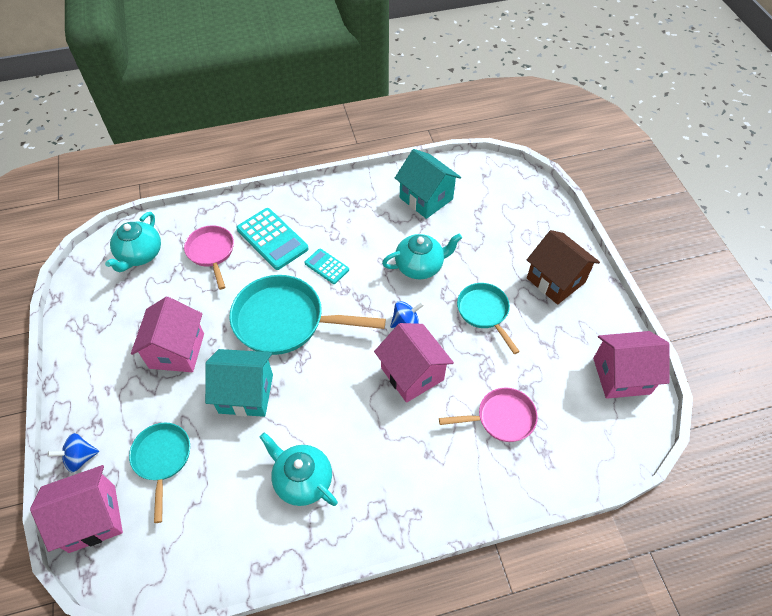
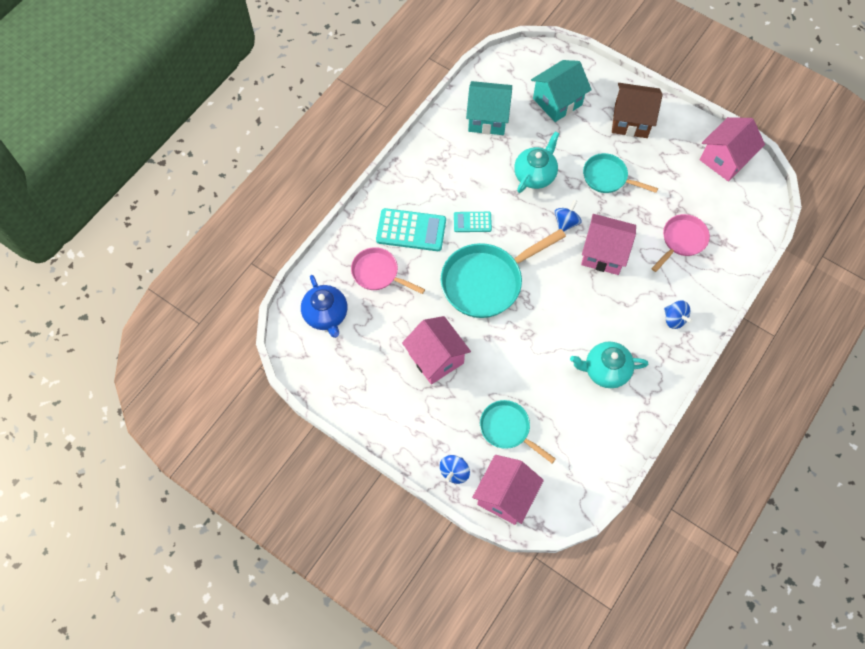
camera: 40 degrees left, 10 degrees up
turquoise teapot [105,212,161,272] -> blue teapot [301,275,348,338]
turquoise house [205,349,273,417] -> turquoise house moved to [531,60,592,122]
none -> blue spinning top [664,300,693,329]

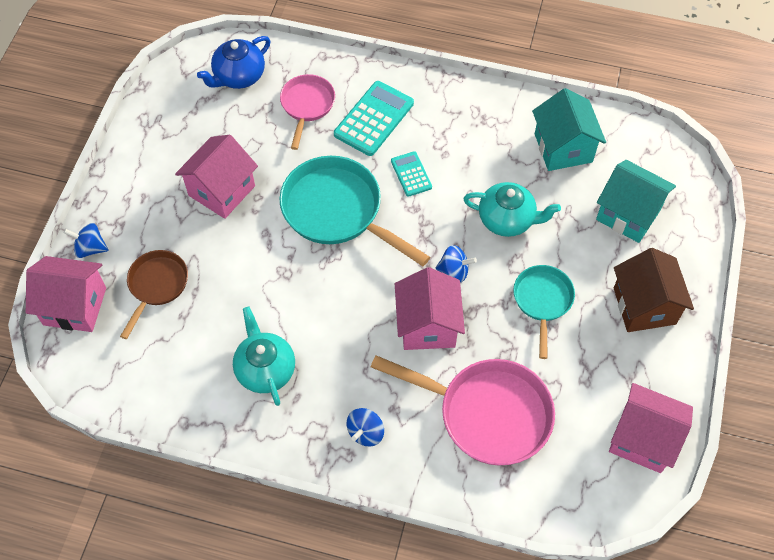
camera: 70 degrees right, 5 degrees down
turquoise calculator [376,208,446,251] -> turquoise calculator turned 135 degrees counterclockwise [334,81,414,156]
turquoise pan [480,400,556,463] -> brown pan [120,250,188,339]
pink pan [651,214,710,272] -> pink pan [371,355,555,465], size x1.72

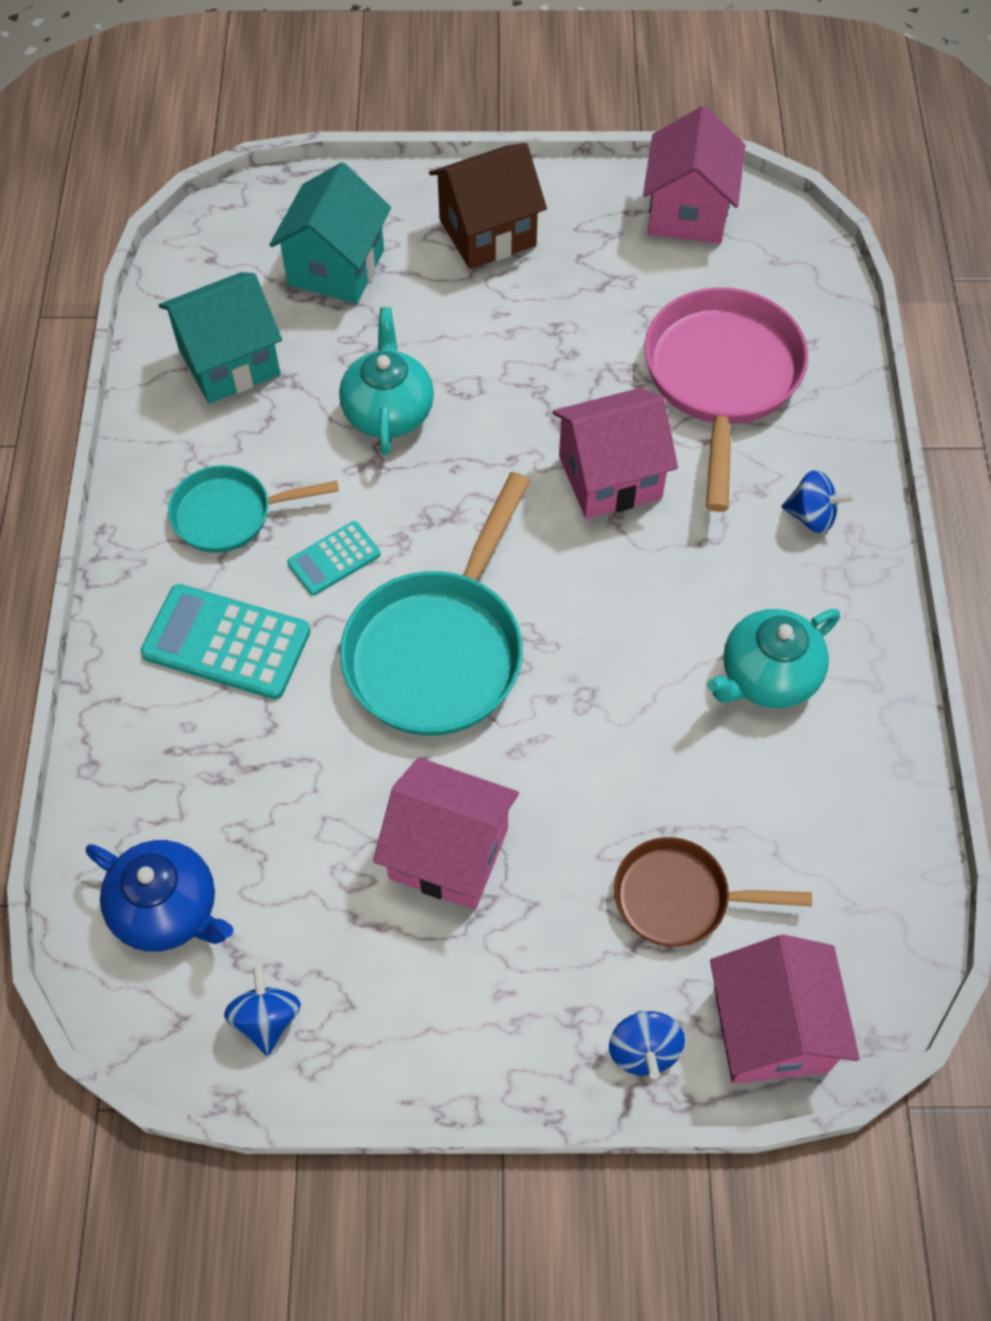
camera: 105 degrees left, 0 degrees up
pink pan [280,74,335,150] -> none
blue spinning top [435,245,477,283] -> blue spinning top moved to [224,964,301,1056]
turquoise pan [513,265,575,359] -> turquoise pan moved to [168,465,339,553]

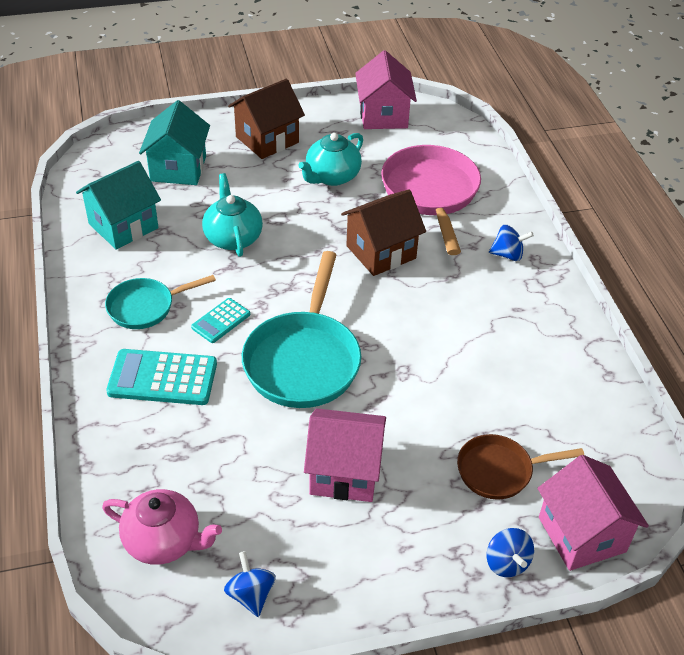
camera: 15 degrees left, 15 degrees down
blue teapot [86,840,234,952] -> pink teapot [102,489,222,565]
pink house [552,388,678,519] -> brown house [341,189,426,276]
turquoise teapot [707,609,840,708] -> turquoise teapot moved to [298,133,363,186]

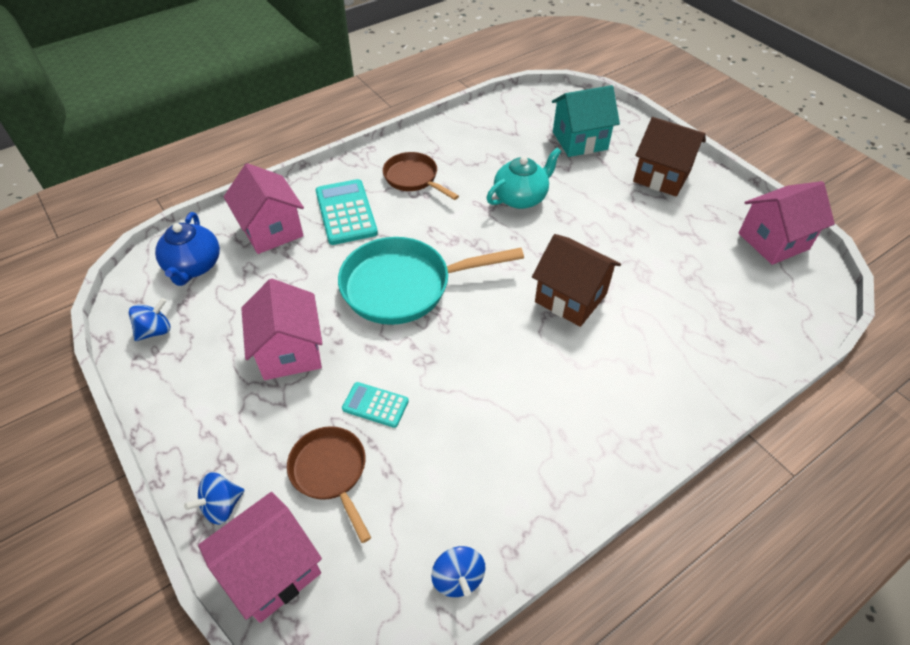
camera: 70 degrees right, 5 degrees up
turquoise house [76,161,161,249] -> none
pink teapot [102,489,222,565] -> blue teapot [155,212,220,286]
turquoise pan [105,275,216,329] -> brown pan [383,152,459,200]
turquoise calculator [191,298,250,343] -> turquoise calculator moved to [342,382,409,428]
turquoise teapot [298,133,363,186] -> none
pink pan [381,145,481,255] -> none
blue spinning top [489,225,534,261] -> blue spinning top moved to [431,546,486,597]
none -> pink house [224,163,304,254]

